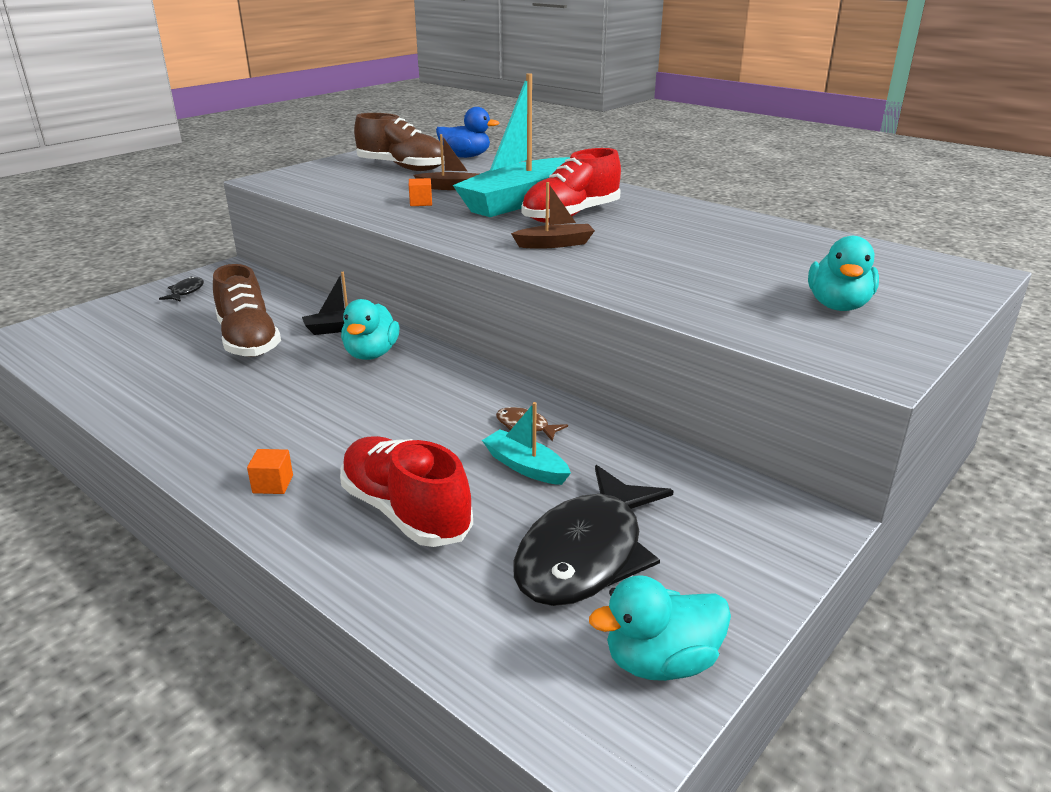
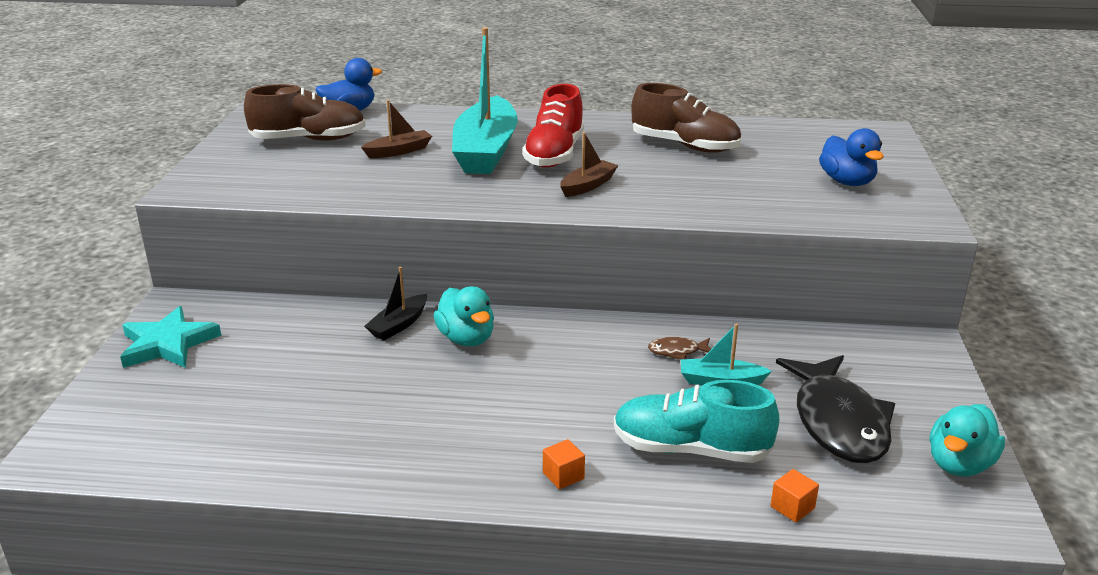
camera: 35 degrees left, 0 degrees up
black fish [159,276,204,302] -> turquoise star [120,306,221,368]
brown shoe [213,264,281,357] -> brown shoe moved to [631,83,741,153]
red shoe [340,436,473,547] -> turquoise shoe [614,380,780,463]
orange cube [409,178,432,206] -> orange cube moved to [770,469,819,522]
turquoise duck [808,236,879,311] -> blue duck [819,128,884,186]

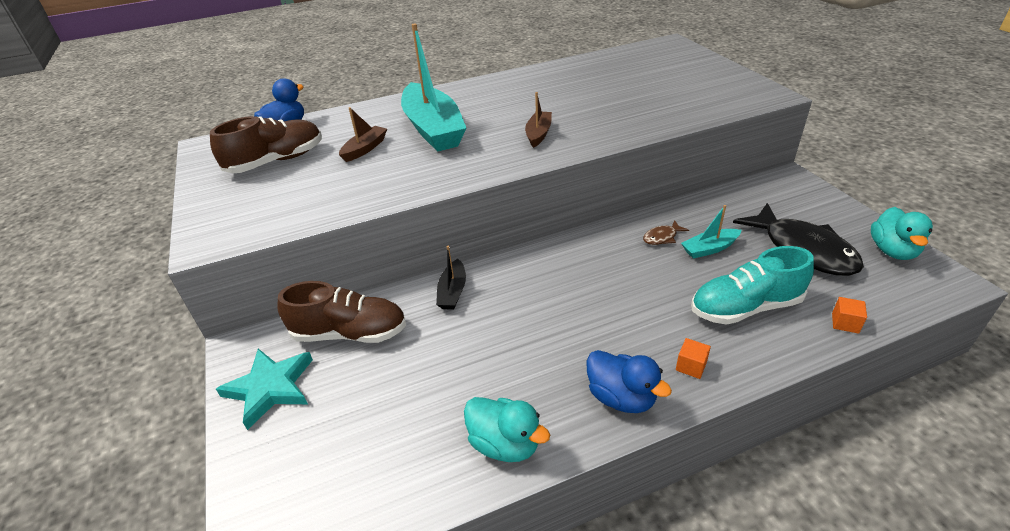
camera: 25 degrees left, 10 degrees up
turquoise duck [434,286,494,346] -> turquoise duck moved to [464,397,550,462]
red shoe [522,84,584,168] -> none
brown shoe [631,83,741,153] -> brown shoe moved to [277,281,406,343]
blue duck [819,128,884,186] -> blue duck moved to [586,350,672,413]

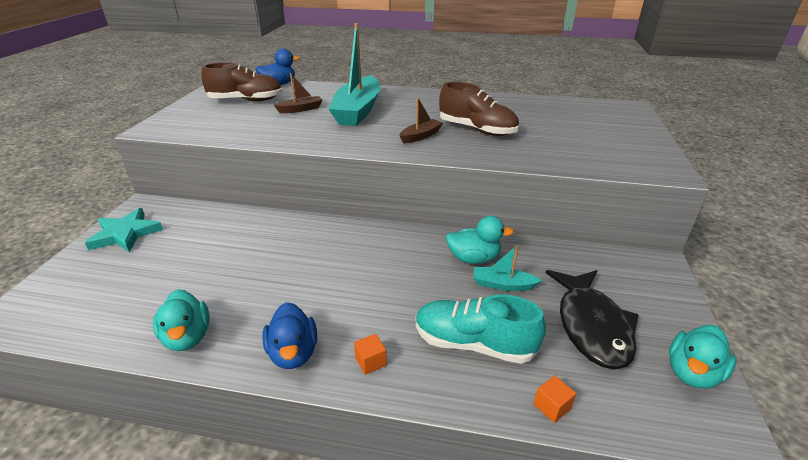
camera: 30 degrees right, 5 degrees down
brown shoe [277,281,406,343] -> brown shoe moved to [439,82,519,136]
black boat [436,246,466,310] -> none
brown fish [643,220,689,245] -> turquoise duck [446,216,514,264]

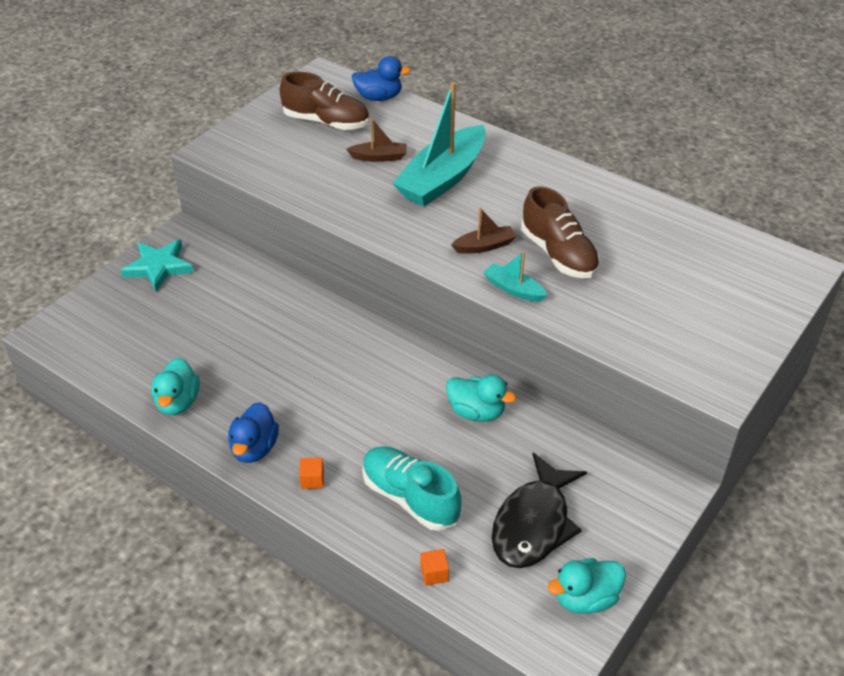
camera: 25 degrees right, 10 degrees up
turquoise boat [473,245,542,291] -> turquoise boat moved to [484,251,547,302]

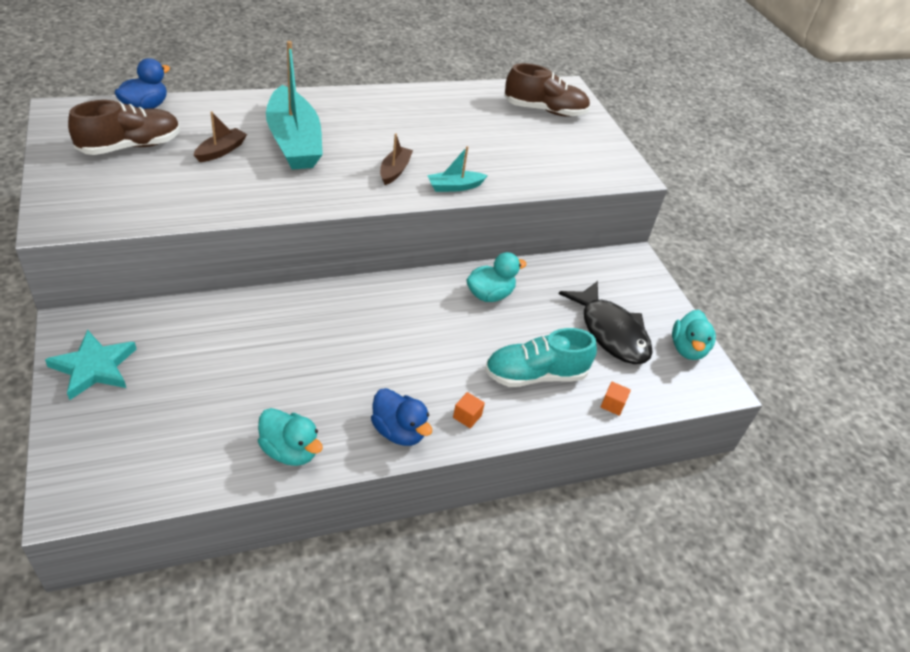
camera: 60 degrees left, 0 degrees up
brown shoe [521,186,600,278] -> brown shoe moved to [504,63,590,116]

